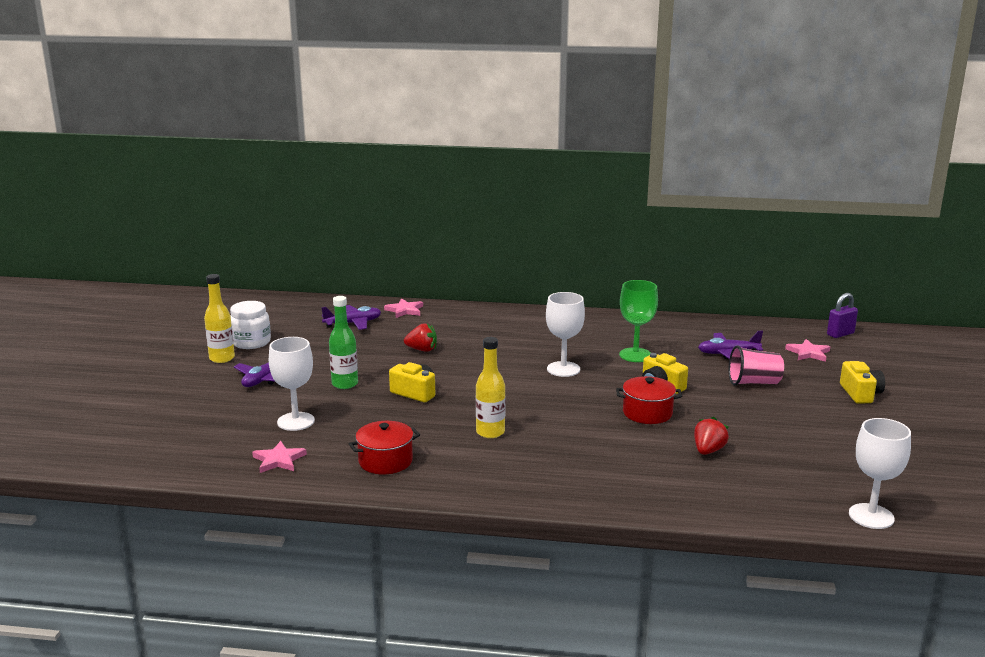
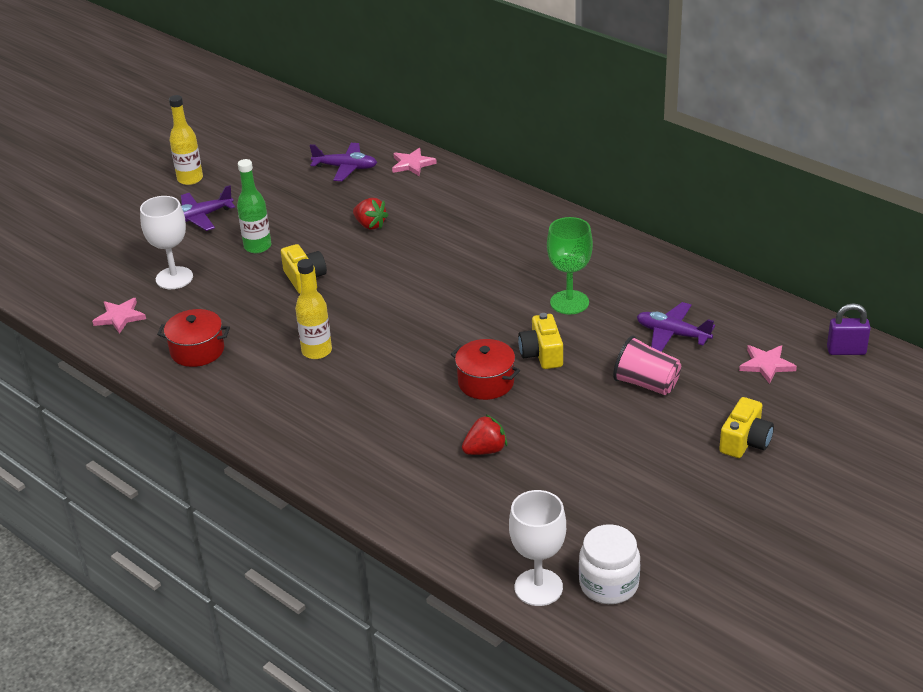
camera: 35 degrees right, 15 degrees up
white jar [230,301,271,349] -> white jar moved to [579,524,640,604]
white goblet [546,292,585,377] -> none

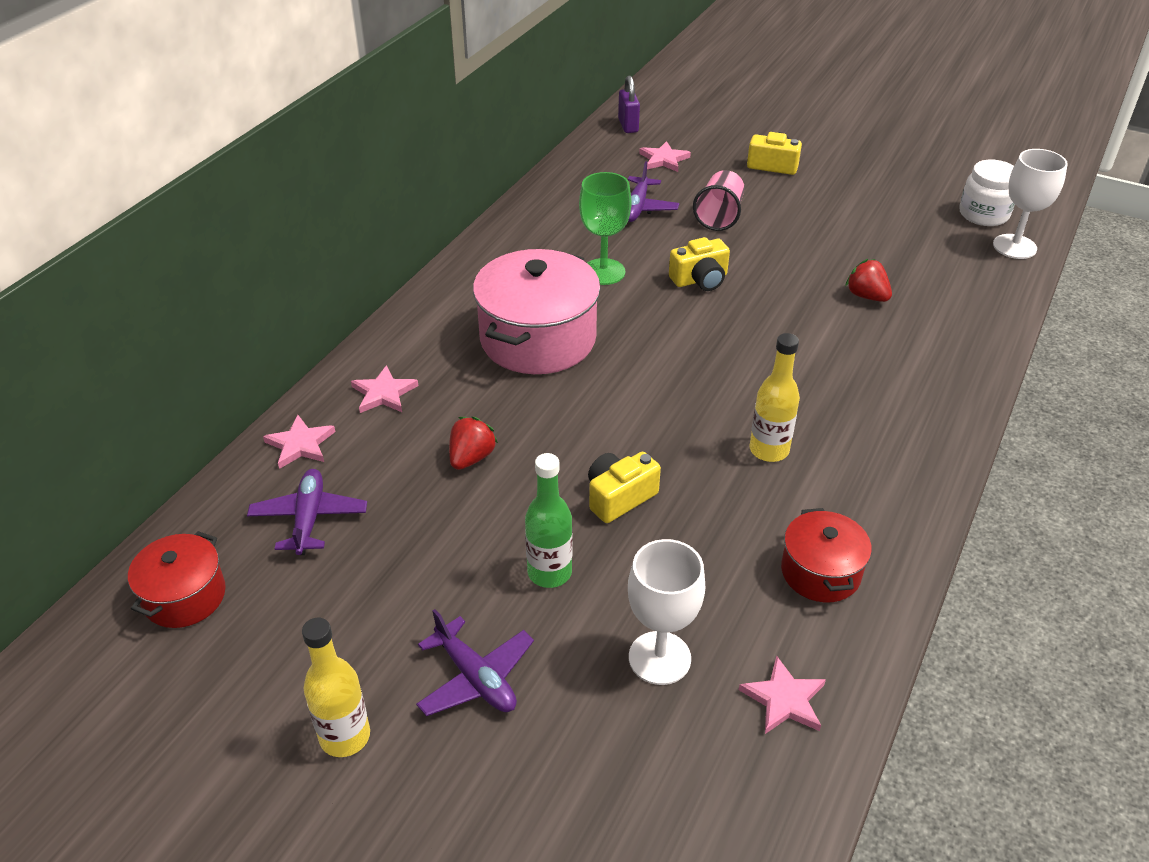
camera: 105 degrees left, 5 degrees up
red pot [451,339,520,400] -> red pot moved to [128,531,226,628]
none -> pink star [351,365,418,413]
none -> pink pot [473,249,601,374]

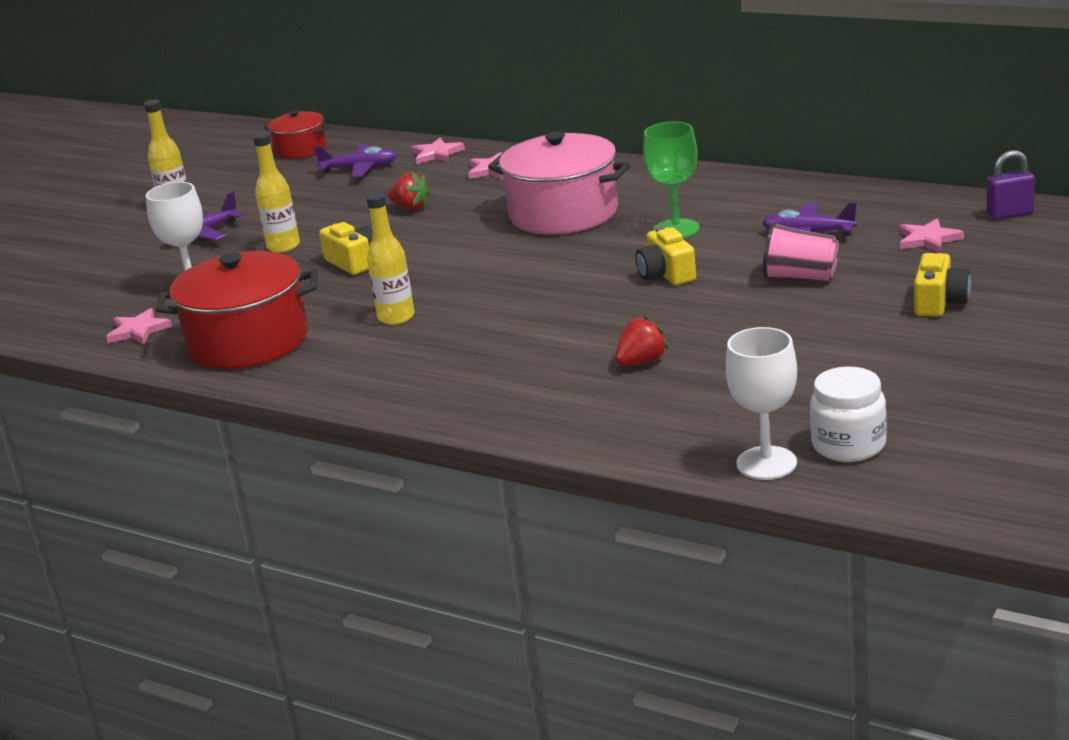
camera: 95 degrees right, 15 degrees down
green bottle [525,453,572,588] -> yellow bottle [253,132,300,253]
red pot [781,508,872,602] -> red pot [156,251,318,369], size x1.82

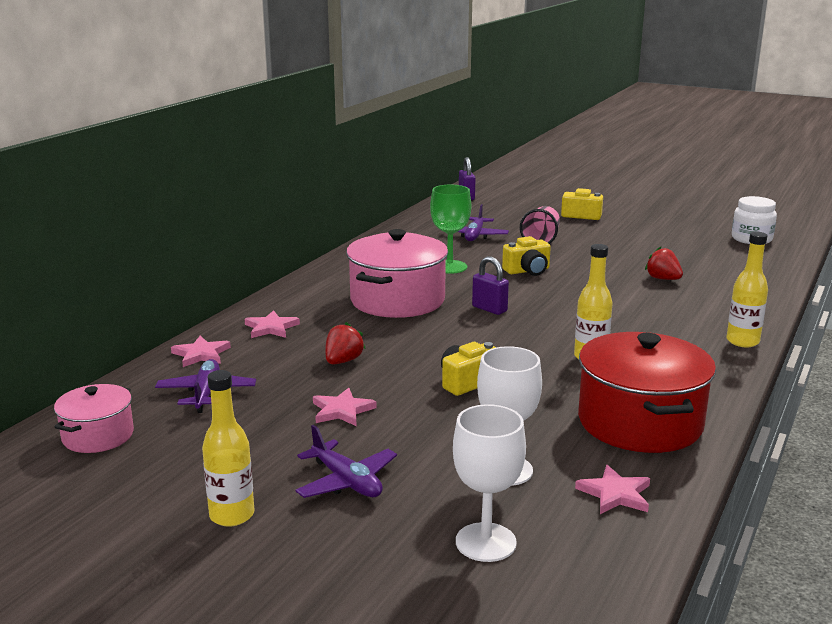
camera: 95 degrees left, 5 degrees down
yellow bottle [253,132,300,253] -> yellow bottle moved to [726,232,768,347]
red pot [264,110,330,159] -> pink pot [54,384,134,453]
white goblet [725,327,797,480] -> white goblet moved to [453,404,526,562]
pink star [899,219,964,253] -> pink star moved to [313,388,377,426]
none -> purple padlock [472,256,509,315]

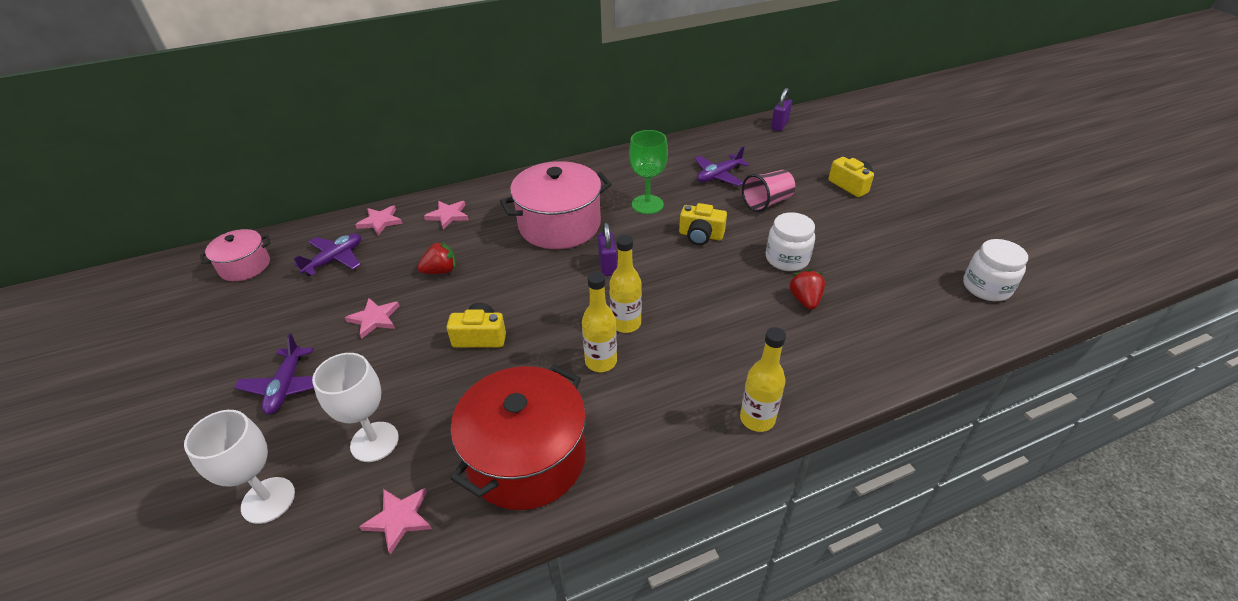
camera: 40 degrees right, 20 degrees up
yellow bottle [202,370,254,527] -> yellow bottle moved to [609,235,642,333]
none -> white jar [766,212,815,271]

